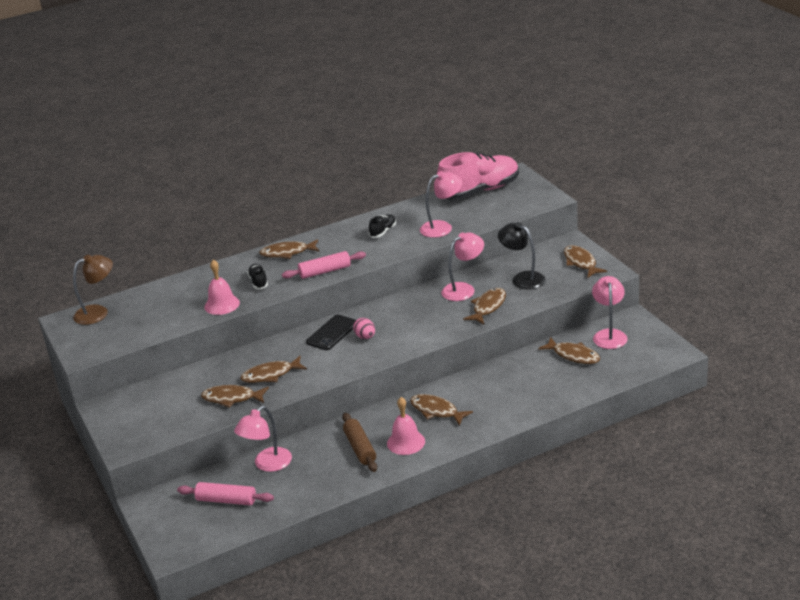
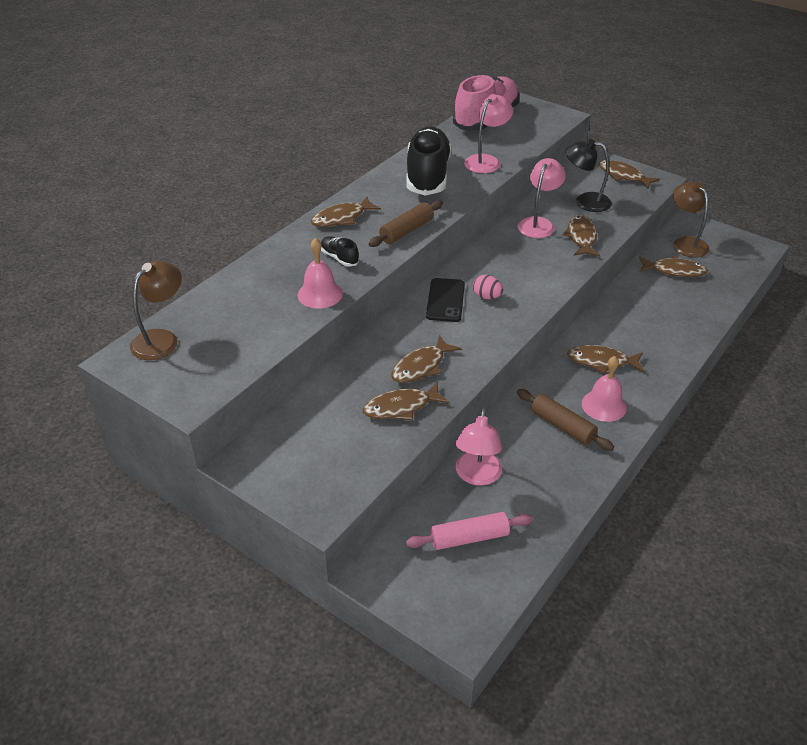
camera: 30 degrees left, 10 degrees up
pink rolling pin [282,251,366,279] -> brown rolling pin [368,200,443,247]
black shoe [369,214,396,238] -> black shoe [406,127,452,196], size x2.38
pink lamp [592,276,628,349] -> brown lamp [673,181,709,258]

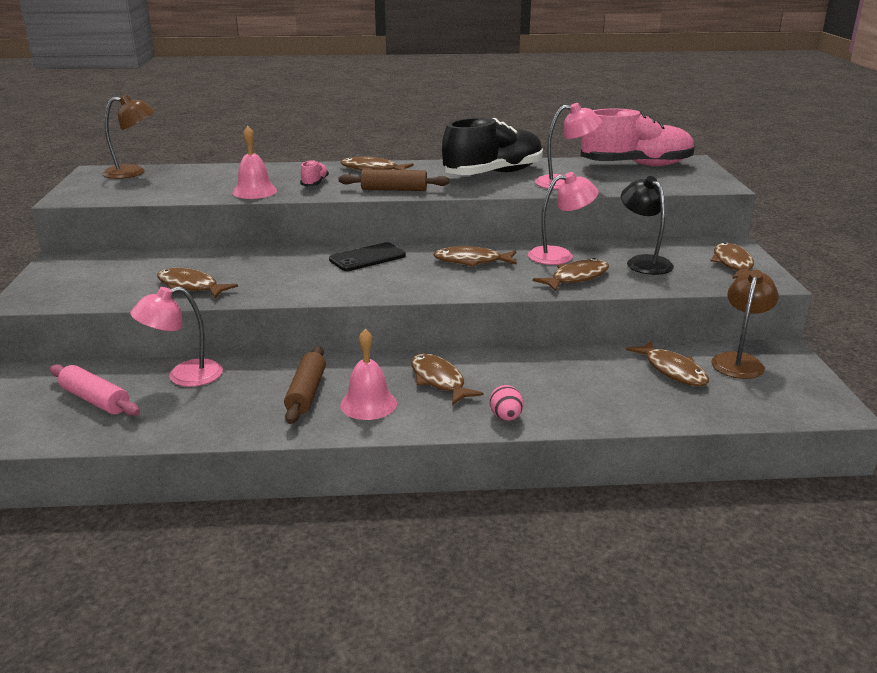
camera: 50 degrees right, 15 degrees down
black shoe [321,236,359,267] -> pink shoe [300,160,329,187]
brown fish [391,335,461,383] -> brown fish moved to [433,246,517,267]
pink egg [473,275,503,299] -> pink egg moved to [490,385,523,421]

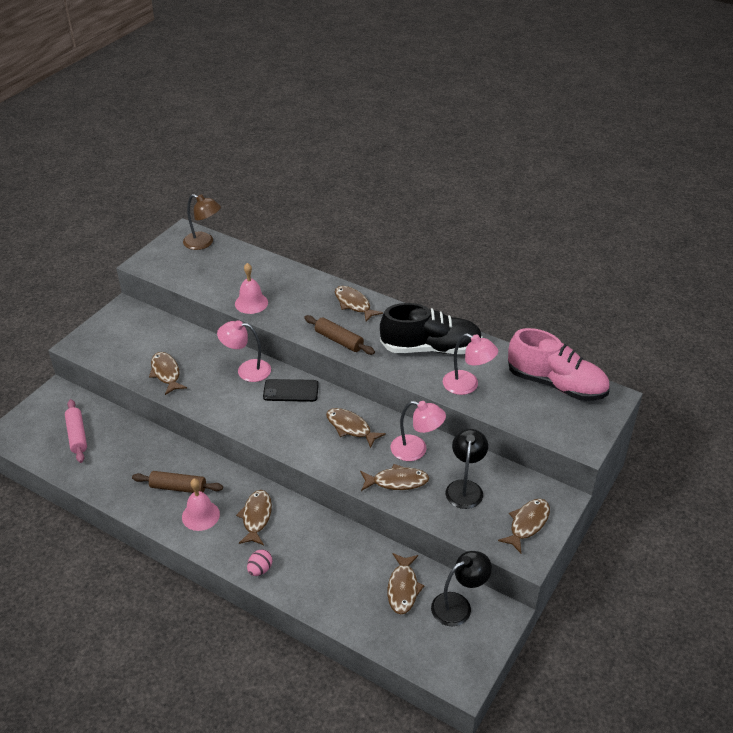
camera: 35 degrees right, 15 degrees up
pink lamp [130,287,223,387] -> pink lamp moved to [217,320,271,382]
brown rolling pin [284,346,326,424] -> brown rolling pin turned 60 degrees clockwise [132,471,223,493]
pink shoe [300,160,329,187] -> none
brown lamp [711,270,779,379] -> black lamp [431,551,492,626]

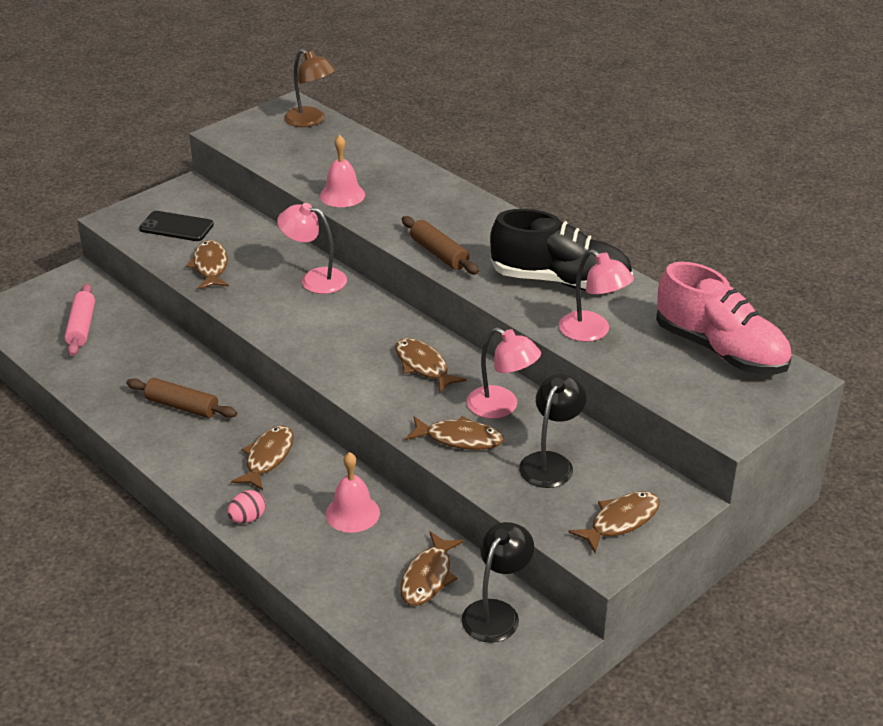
camera: 15 degrees right, 5 degrees down
pink bell [182,479,220,531] -> pink bell moved to [326,452,380,533]
black phone [263,379,319,402] -> black phone moved to [139,211,214,241]
brown fish [335,286,383,322] -> none
black lamp [431,551,492,626] -> black lamp turned 45 degrees counterclockwise [462,522,534,643]

